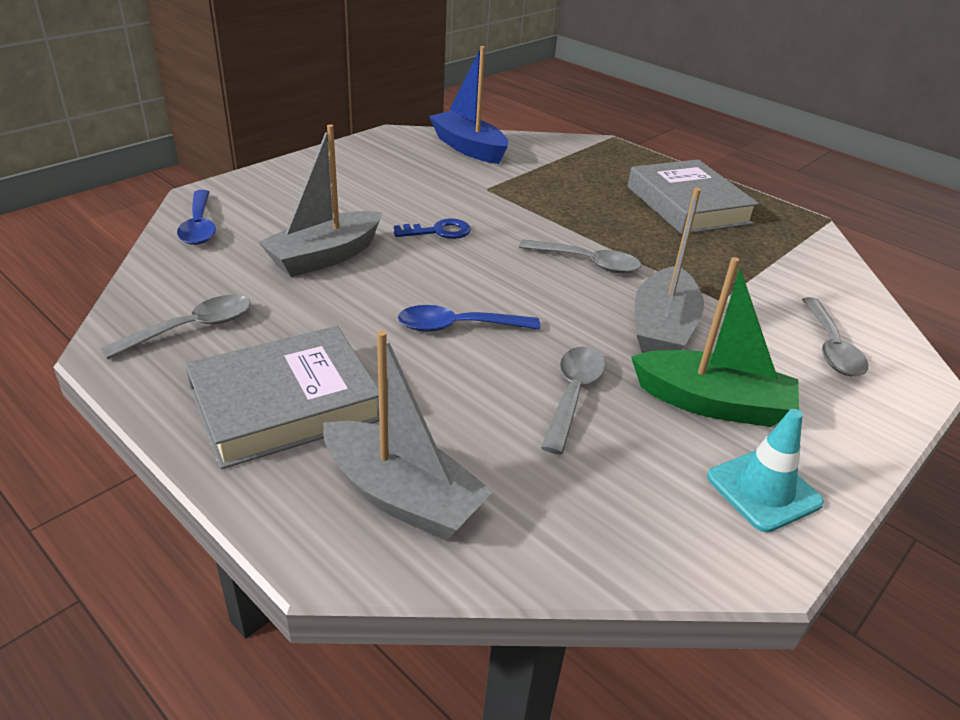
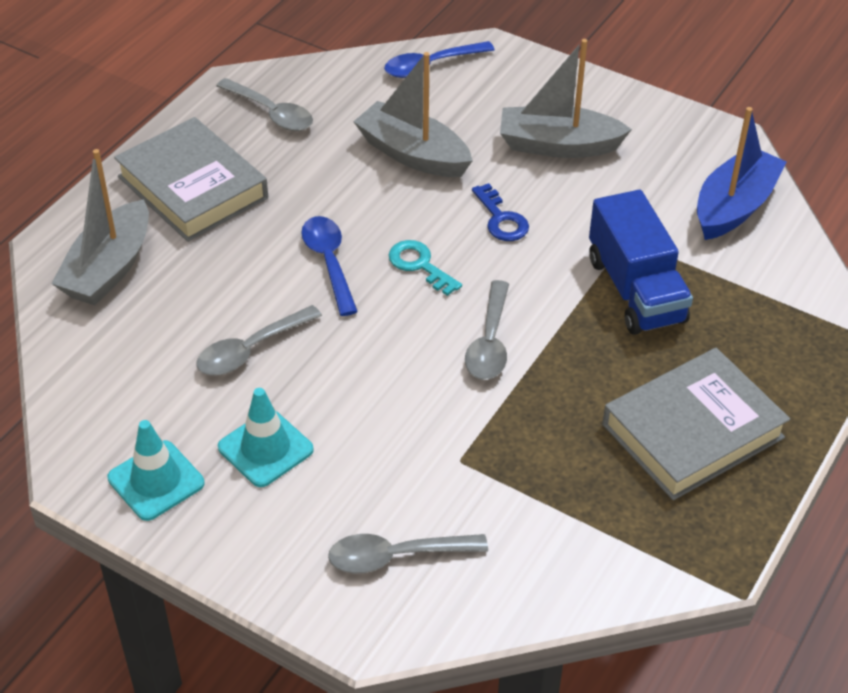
camera: 80 degrees right, 10 degrees up
grey spoon [541,347,605,455] -> grey spoon turned 135 degrees clockwise [196,305,322,375]
green boat [631,257,799,427] -> turquoise traffic cone [218,388,314,487]
grey boat [635,188,704,353] -> grey boat moved to [500,39,632,158]
none -> turquoise key [389,240,462,296]
none -> blue truck [589,190,693,335]

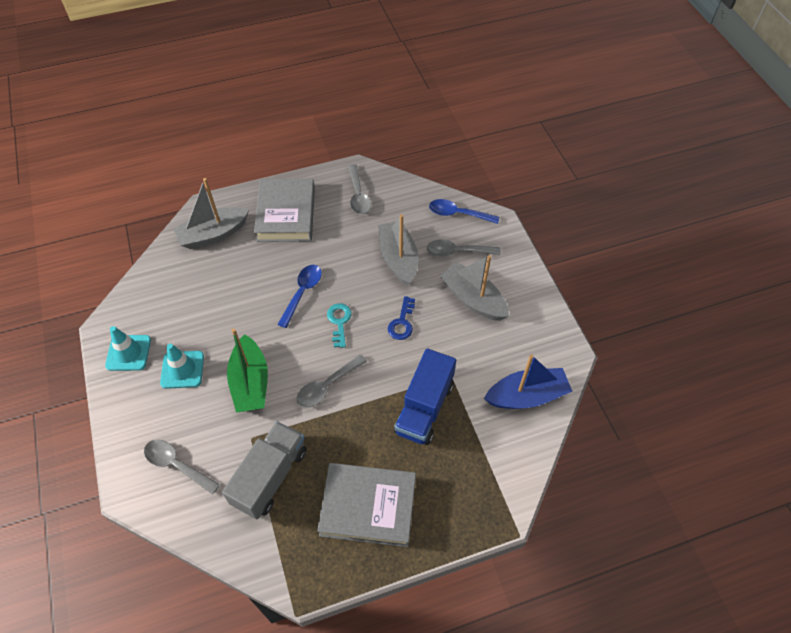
camera: 40 degrees right, 10 degrees up
grey spoon [196,305,322,375] -> grey spoon moved to [427,239,501,257]
none -> grey truck [222,421,307,519]
none -> green boat [227,328,268,413]

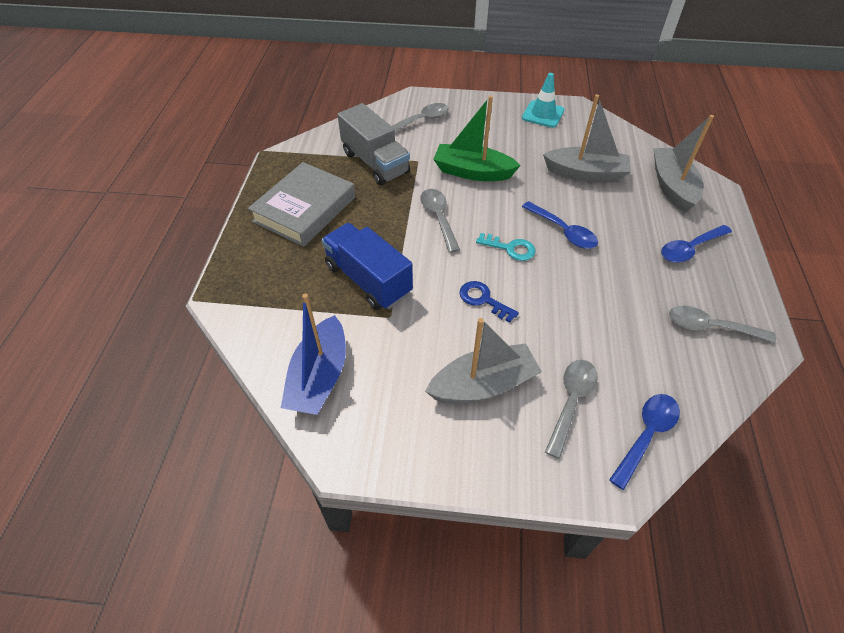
camera: 115 degrees right, 5 degrees down
turquoise traffic cone [160,344,204,389] -> none
grey book [254,179,315,242] -> blue spoon [661,225,732,263]
grey boat [378,214,418,286] -> grey boat moved to [543,94,631,182]

